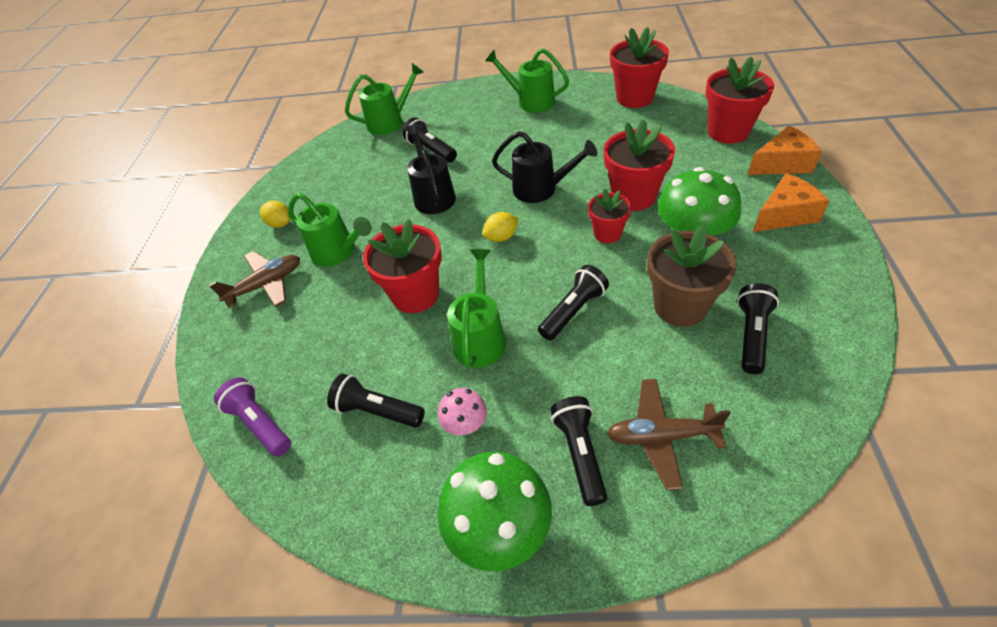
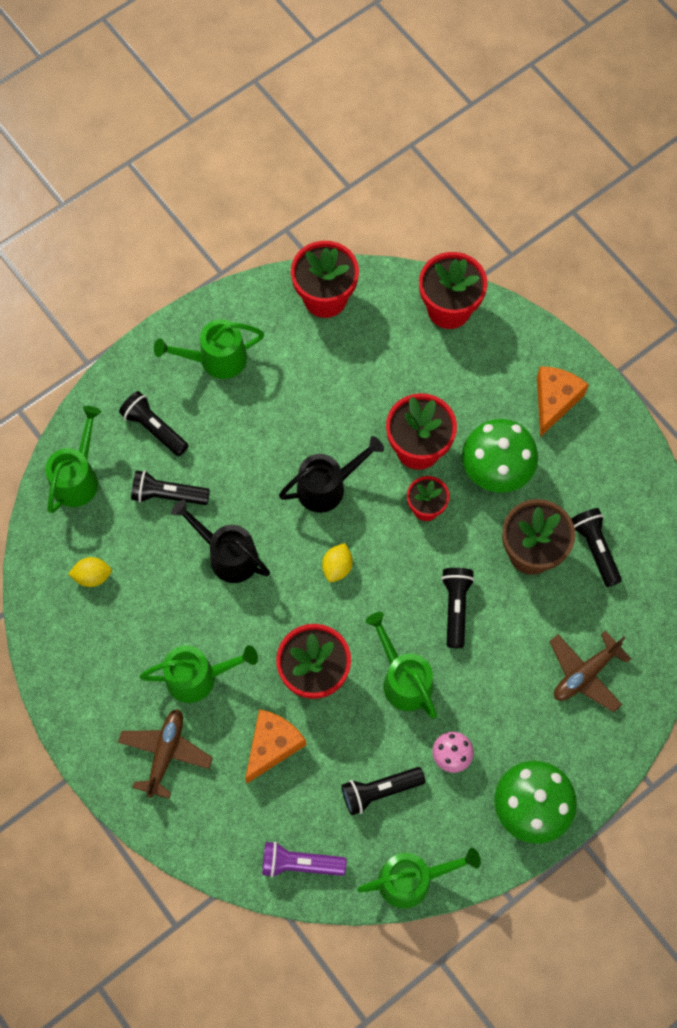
camera: 45 degrees left, 20 degrees up
yellow lemon [260,201,291,228] -> yellow lemon moved to [68,557,112,587]
black flashlight [550,396,607,506] -> black flashlight moved to [119,391,189,456]
orange cheese [747,126,821,175] -> orange cheese moved to [245,709,306,783]
none -> green watering can [357,848,481,908]

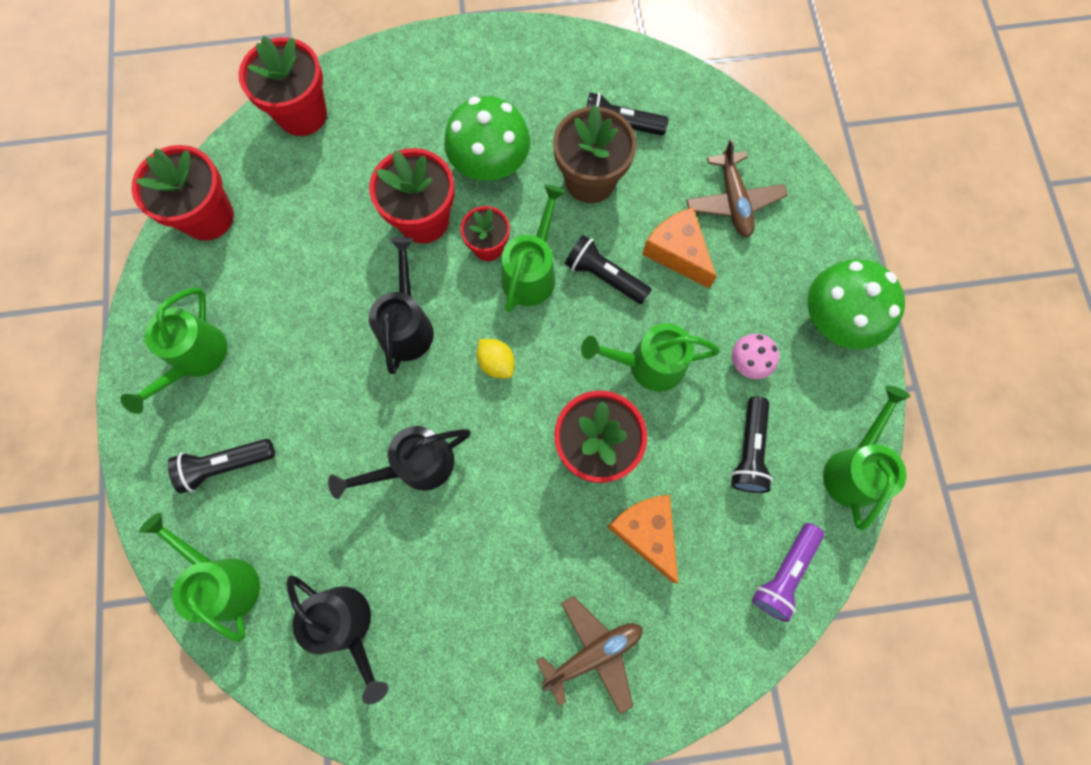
camera: 60 degrees left, 5 degrees up
yellow lemon [68,557,112,587] -> black watering can [286,575,388,704]
brown plane [118,709,213,799] -> brown plane turned 105 degrees clockwise [536,596,642,714]
black flashlight [131,470,210,505] -> none
green watering can [139,646,258,703] -> green watering can moved to [501,184,566,313]
orange cheese [537,366,589,437] -> orange cheese moved to [642,207,717,289]

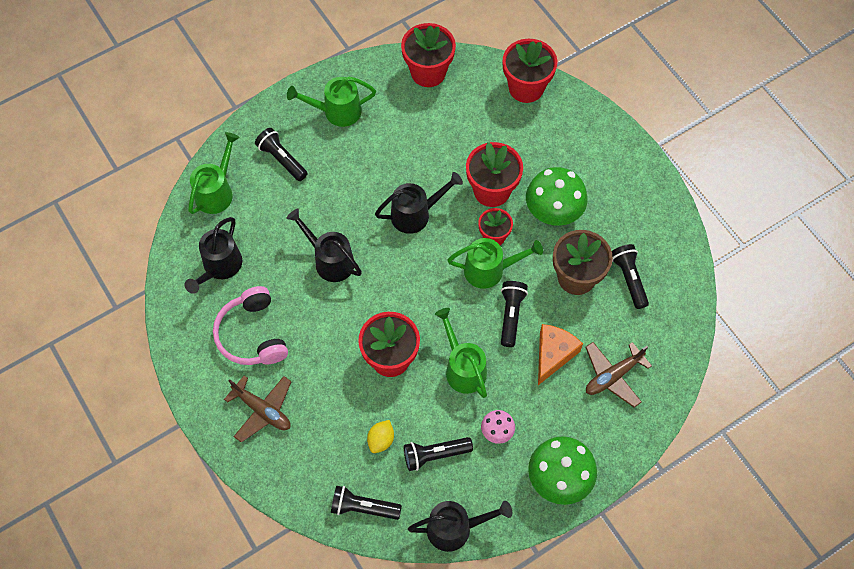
camera: 65 degrees right, 10 degrees down
yellow lemon [477,339,515,379] -> yellow lemon moved to [367,420,394,453]
orange cheese [607,495,679,584] -> none
purple flashlight [752,523,824,622] -> black flashlight [331,486,402,520]
green watering can [823,386,910,530] -> black watering can [408,501,512,552]
none -> pink headphones [213,286,288,365]

